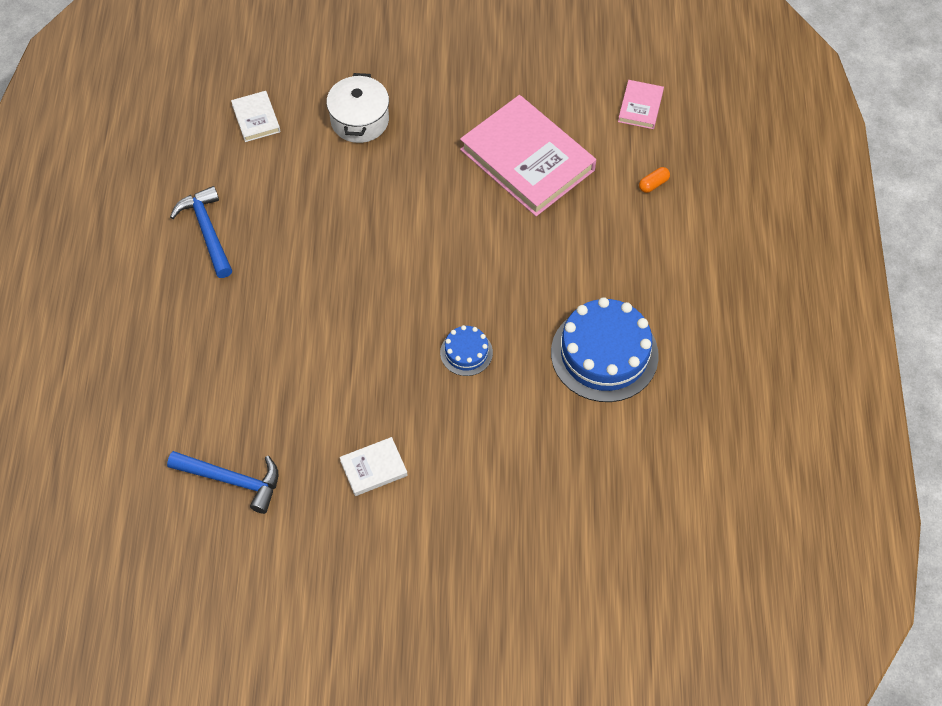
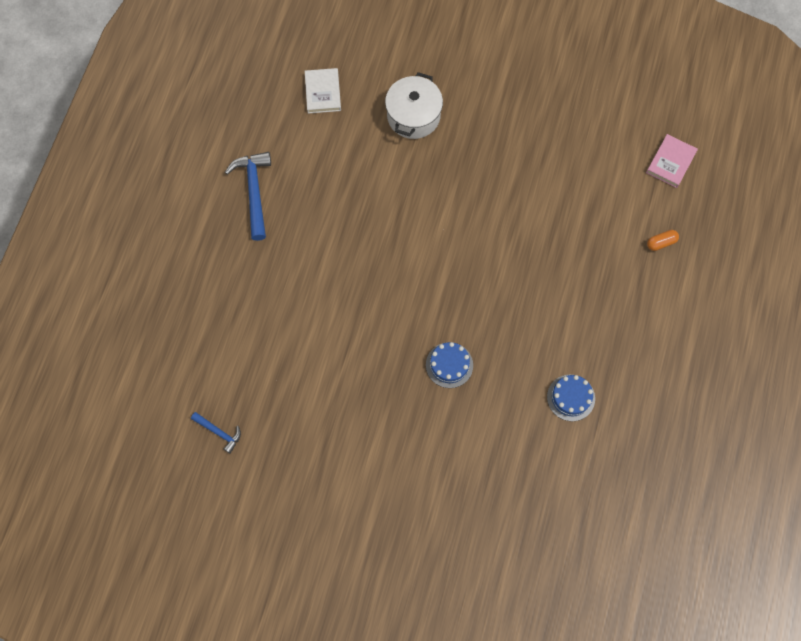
camera: 15 degrees right, 10 degrees up
blue hammer [167,451,278,514] -> blue hammer [191,412,241,454], size x0.55
white book [340,437,408,496] -> none
pink book [460,95,596,216] -> none
blue cake [551,297,659,402] -> blue cake [547,375,595,421], size x0.49

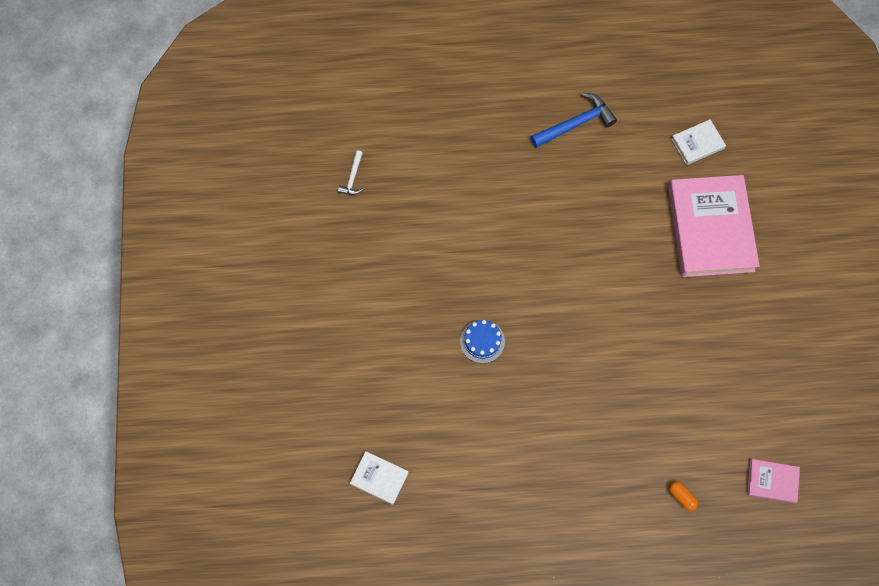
camera: 70 degrees right, 0 degrees up
blue hammer [191,412,241,454] -> white hammer [338,150,363,195]
white pot [385,72,443,139] -> pink book [668,175,760,277]
blue cake [547,375,595,421] -> none
none -> white book [350,451,409,505]

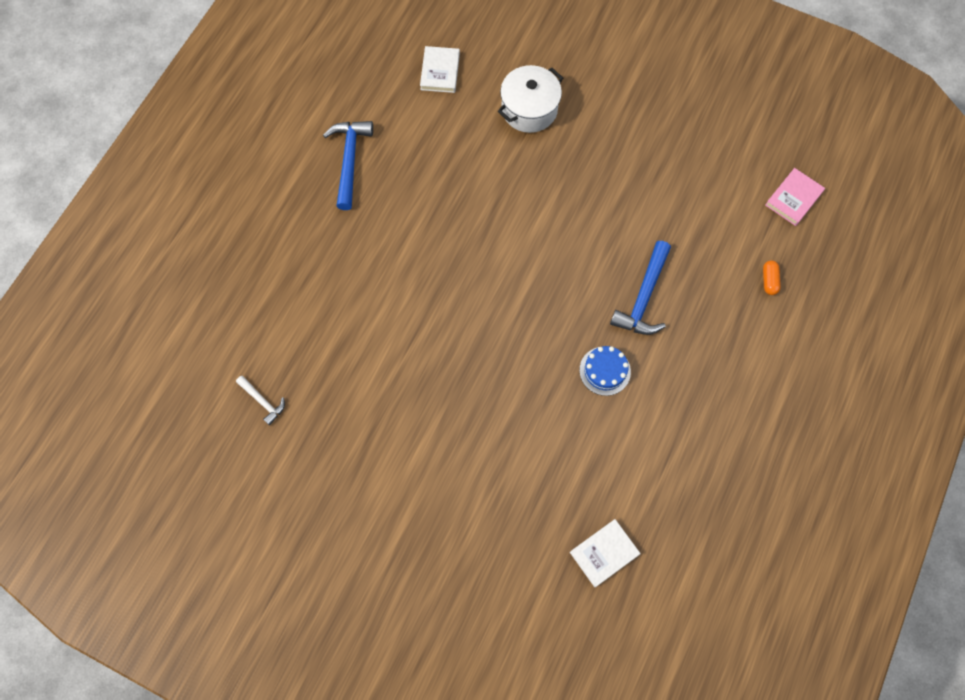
camera: 60 degrees left, 0 degrees up
blue cake [460,320,505,363] -> blue cake moved to [579,346,631,396]
pink book [668,175,760,277] -> white pot [498,65,563,133]
orange capsule [669,481,698,511] -> orange capsule turned 75 degrees counterclockwise [763,260,781,295]
none -> blue hammer [610,241,671,335]

